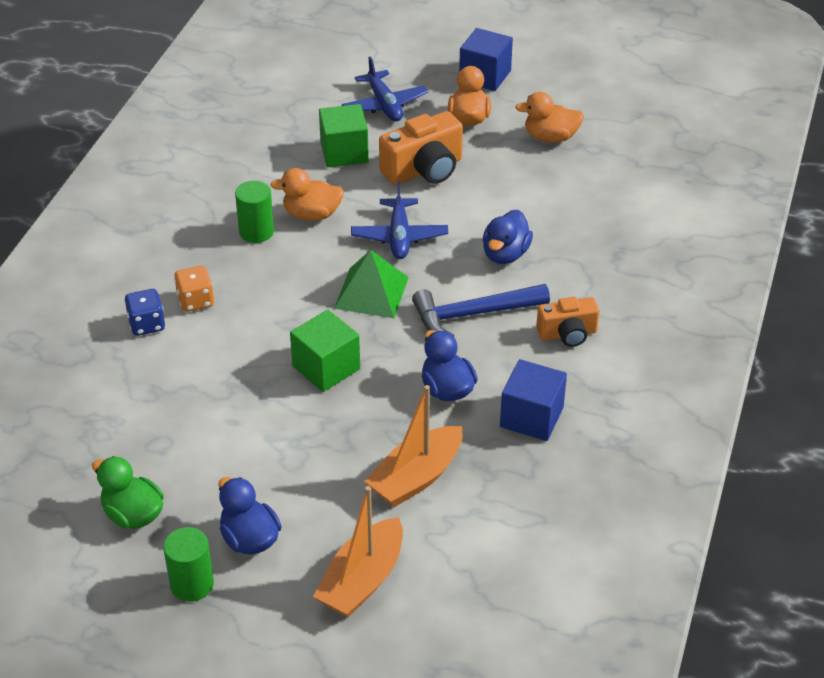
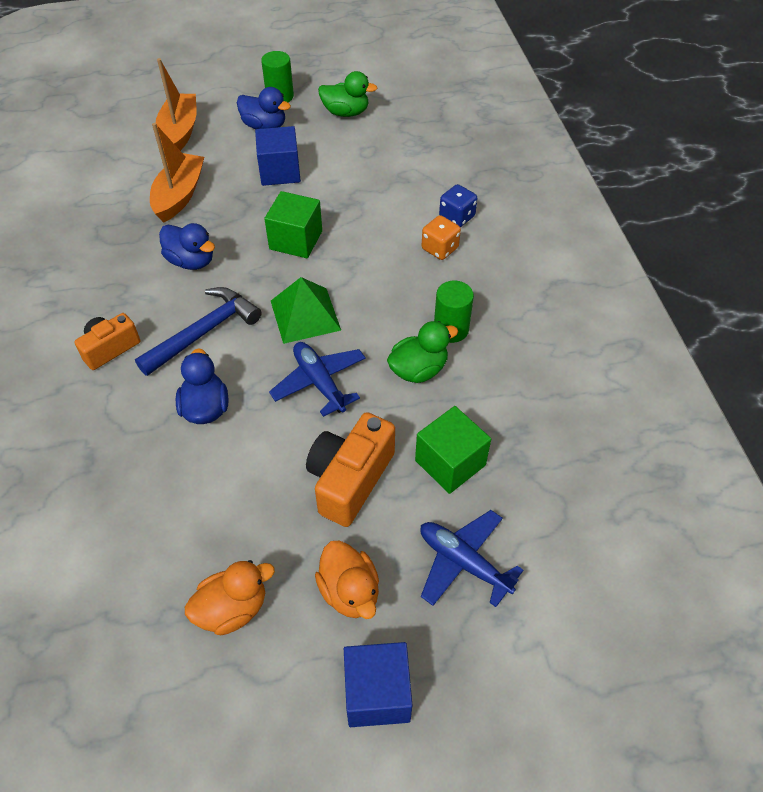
camera: 150 degrees right, 10 degrees up
orange duck [270,168,344,221] -> green duck [387,321,458,383]
blue cube [500,359,567,441] -> blue cube moved to [255,126,301,186]

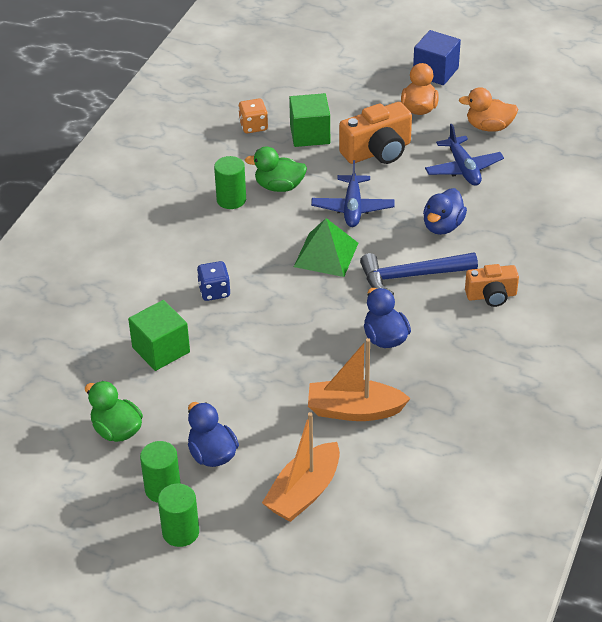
camera: 145 degrees left, 10 degrees down
orange boat [150,123,204,223] -> orange boat turned 45 degrees clockwise [308,338,411,421]
blue cube [255,126,301,186] -> none
green cube [264,191,322,258] -> green cube moved to [128,300,190,371]
blue plane [420,510,523,607] -> blue plane moved to [425,124,504,186]
orange dice [422,215,461,260] -> orange dice moved to [238,99,268,133]
blue dice [439,184,477,227] -> blue dice moved to [197,261,230,301]
none -> green cylinder [158,484,199,547]

